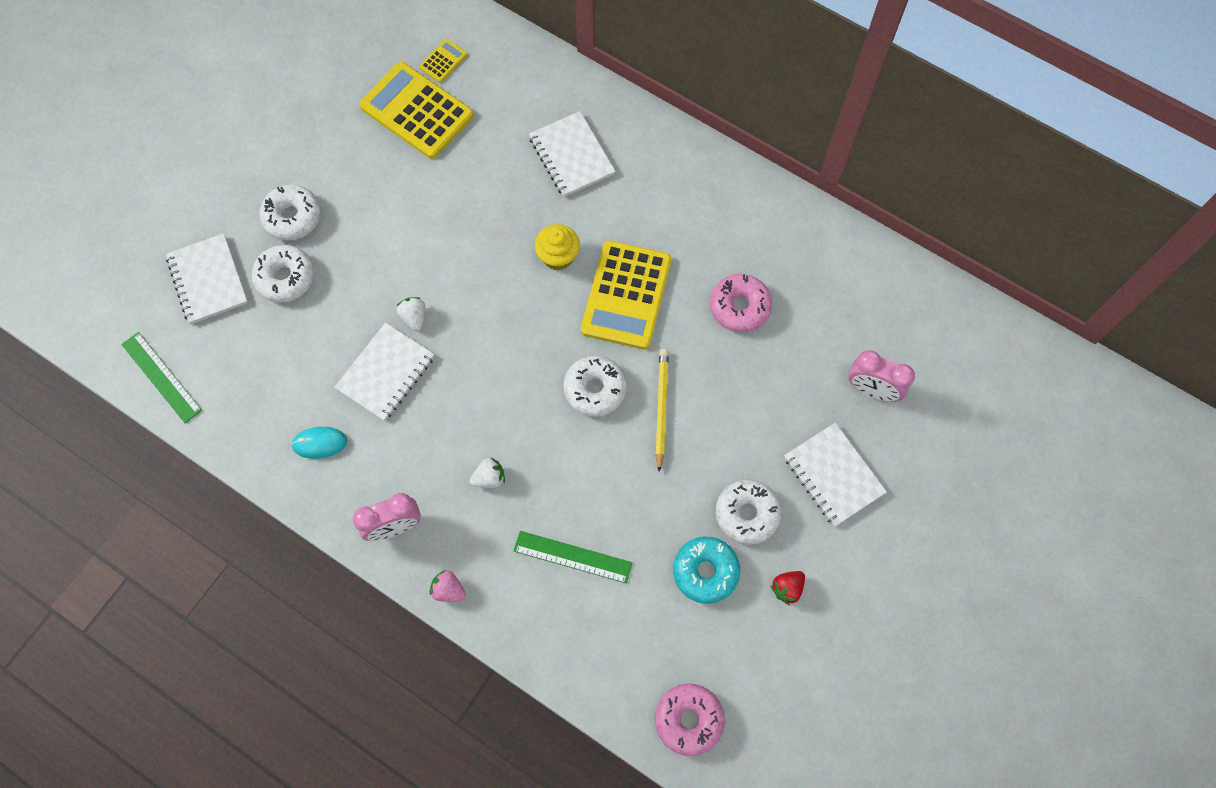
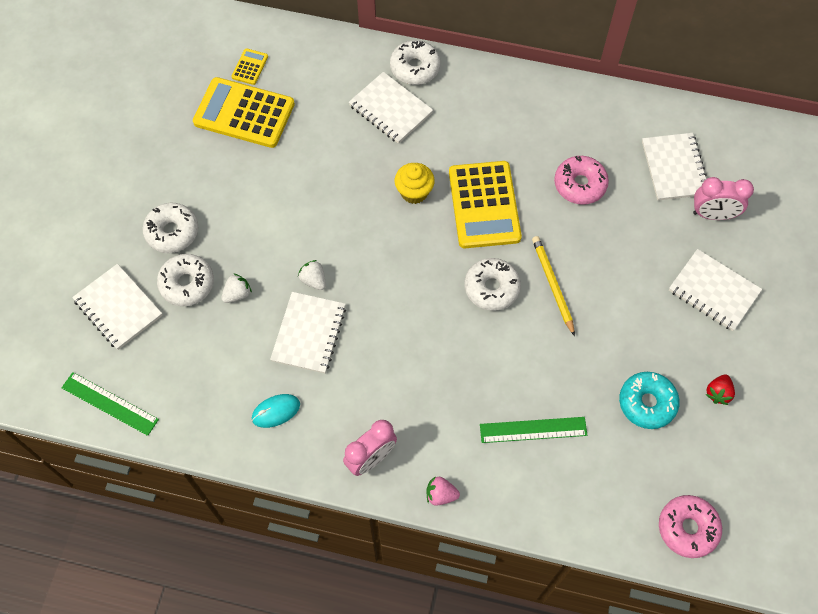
camera: 20 degrees left, 5 degrees down
white strawberry [469,458,505,488] -> white strawberry moved to [221,273,252,303]
white donut [715,479,782,545] -> white donut moved to [390,40,440,85]
none -> white notebook [642,133,707,201]

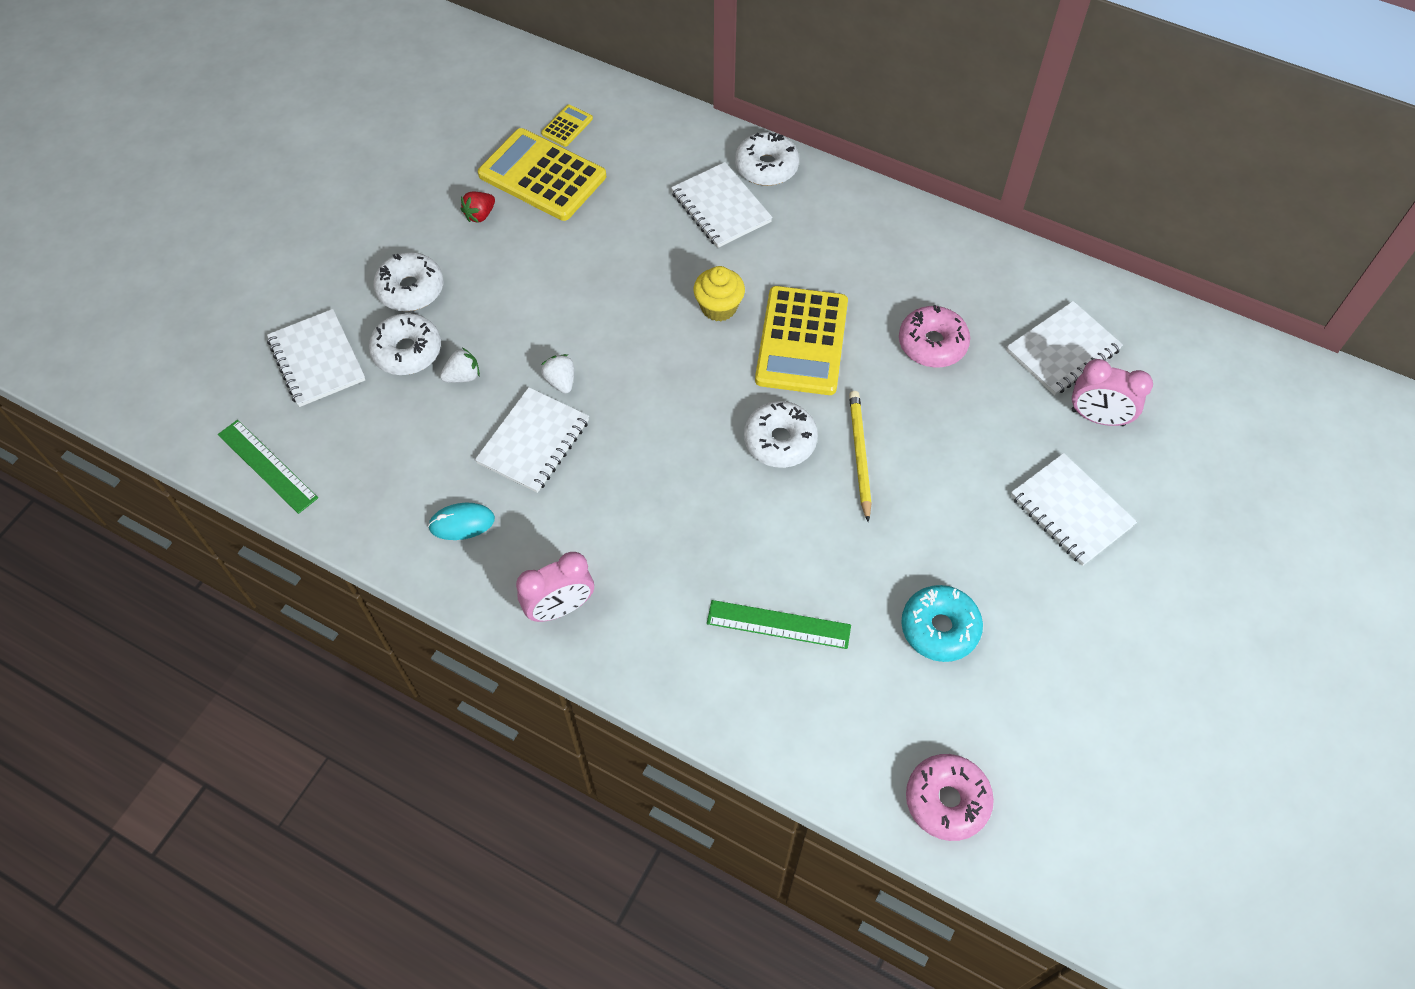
camera: 15 degrees right, 5 degrees down
pink strawberry [427,476,460,506] -> none
white notebook [642,133,707,201] -> white notebook turned 45 degrees clockwise [1006,301,1123,396]
red strawberry [705,374,735,405] -> red strawberry moved to [461,191,495,223]

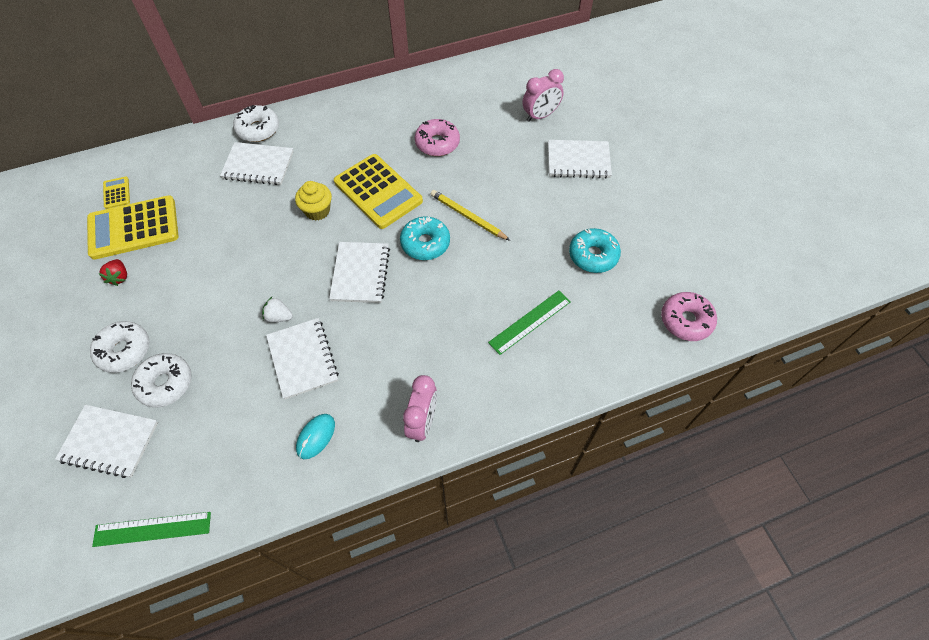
camera: 50 degrees left, 0 degrees up
white strawberry [440,348,480,383] -> none
white donut [744,401,818,468] -> turquoise donut [400,217,450,260]
white notebook [1006,301,1123,396] -> white notebook moved to [329,242,390,303]

